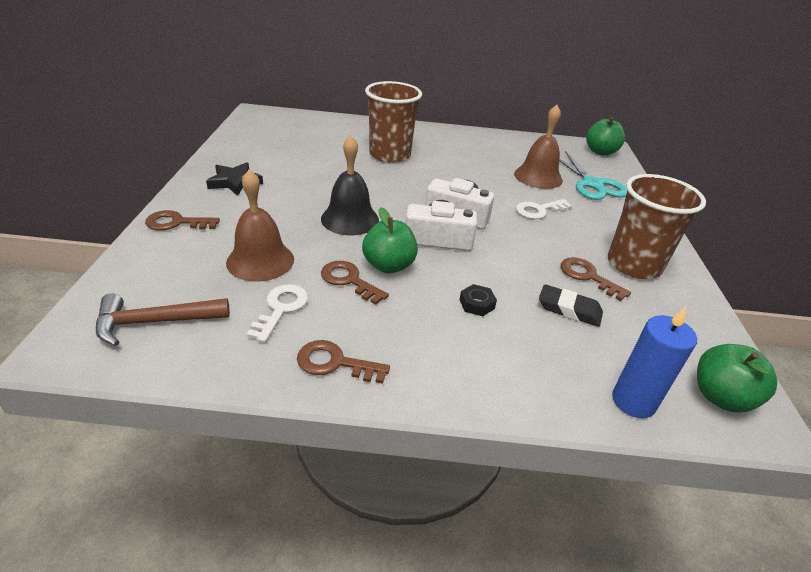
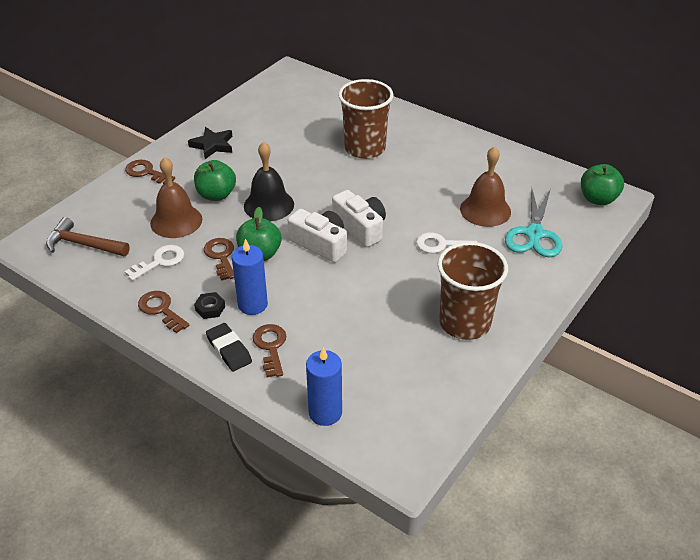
camera: 35 degrees right, 5 degrees up
black nut [460,284,497,316] -> black nut moved to [194,292,225,319]
black eraser [539,284,603,327] -> black eraser moved to [206,323,252,372]
brown key [561,257,631,301] -> brown key moved to [253,324,286,377]
green apple [697,344,777,412] -> green apple moved to [194,160,236,201]
none -> blue candle [232,239,268,315]

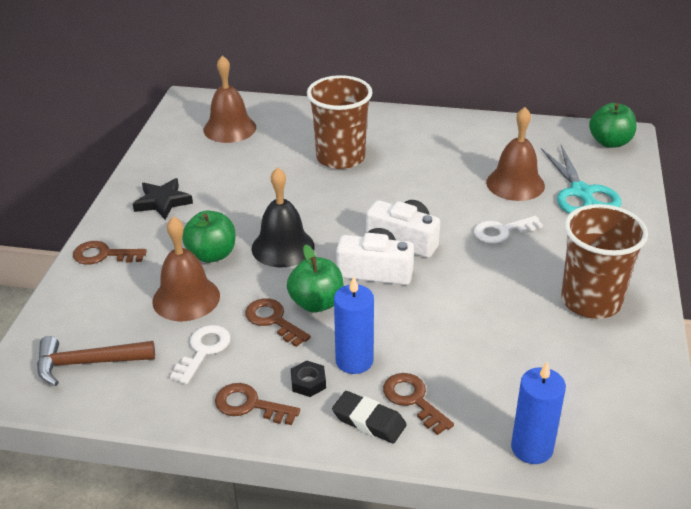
camera: 25 degrees left, 5 degrees down
none -> brown bell [203,55,256,143]

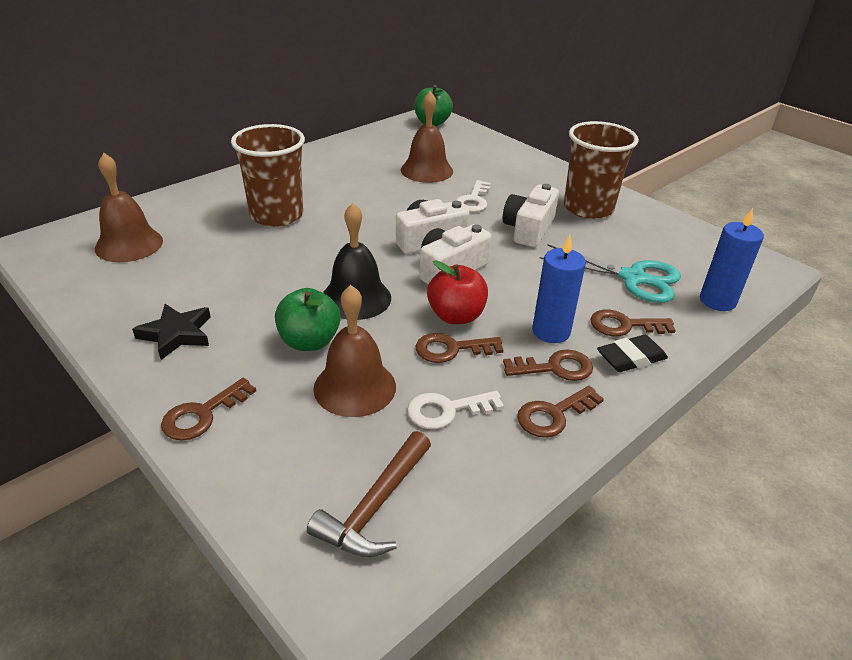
camera: 55 degrees left, 0 degrees up
white key [170,325,230,384] -> white key turned 75 degrees counterclockwise [407,391,504,429]
green apple [287,245,344,312] -> red apple [427,260,488,324]
black nut [291,360,326,397] -> brown key [503,350,593,381]
turquoise scissors [541,145,622,214] -> turquoise scissors moved to [540,244,681,303]
none -> white camera [503,184,559,247]

